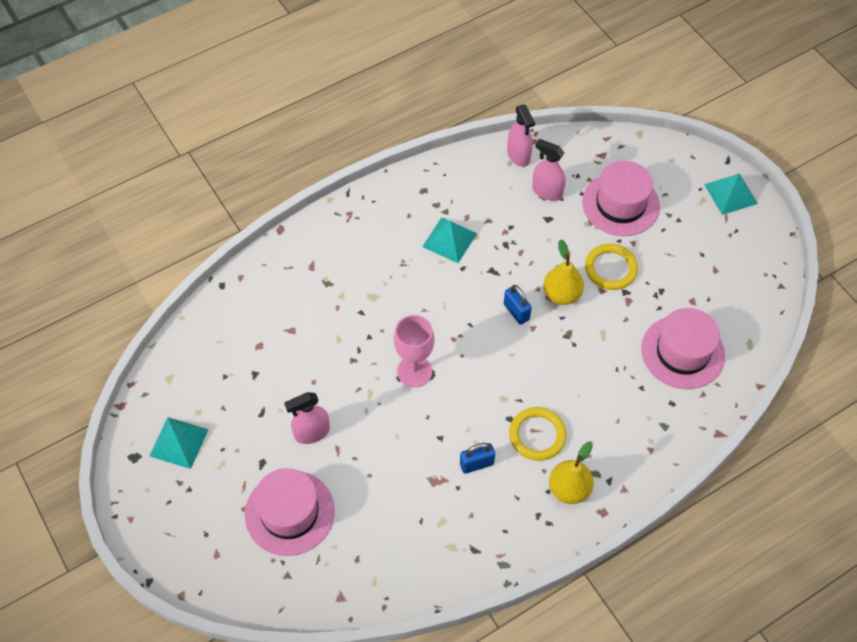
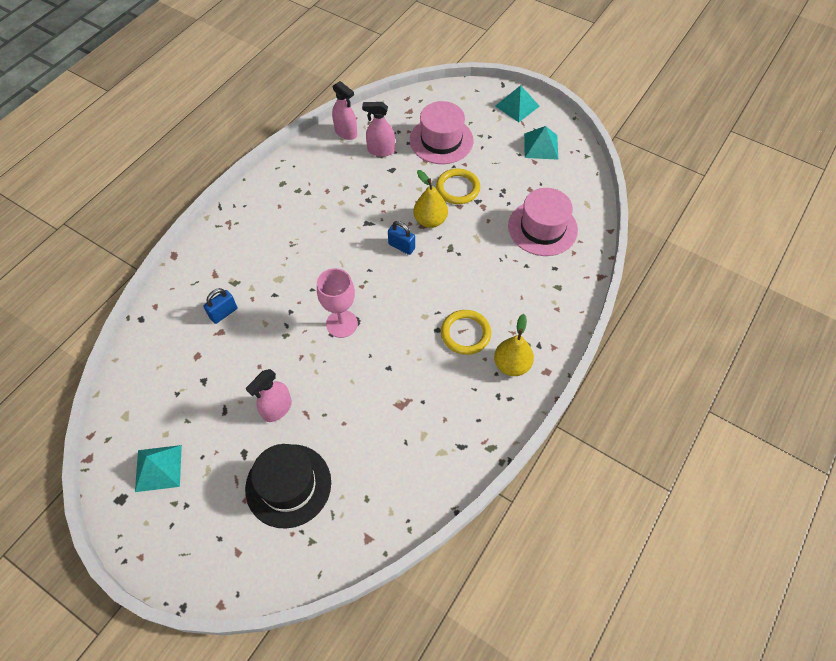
camera: 25 degrees left, 0 degrees up
pink hat [245,468,335,556] -> black hat [245,444,331,529]
turquoise pyramid [422,217,477,263] -> turquoise pyramid moved to [524,126,558,160]
blue padlock [460,443,495,474] -> blue padlock moved to [204,288,237,324]

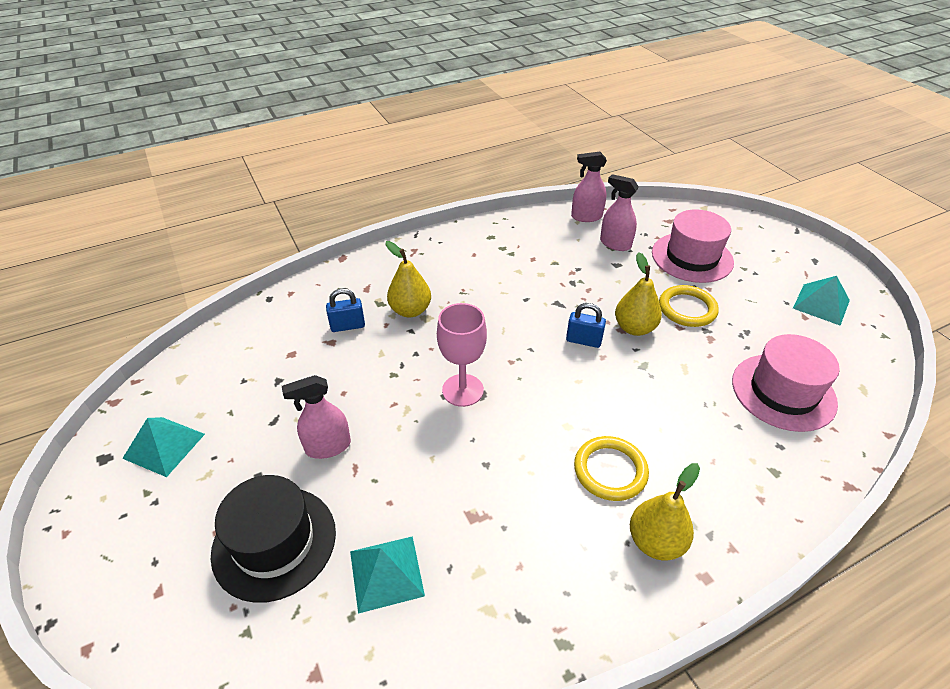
camera: 30 degrees right, 15 degrees down
pink spray bottle [332,81,357,140] -> pink spray bottle turned 105 degrees clockwise [571,152,607,222]
blue padlock [388,221,415,255] -> blue padlock turned 45 degrees counterclockwise [566,303,606,348]
turquoise pyramid [495,85,540,122] -> turquoise pyramid moved to [350,536,425,614]
none -> yellow pear [385,241,431,317]

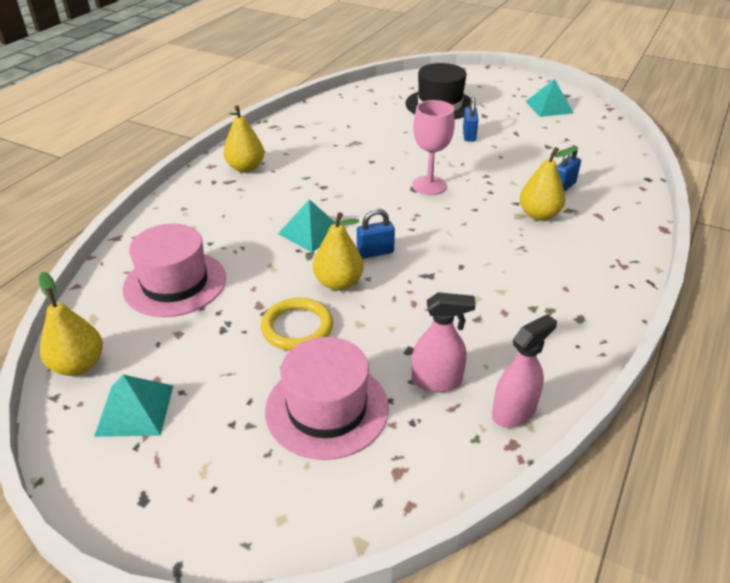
camera: 145 degrees right, 5 degrees down
pink spray bottle [282,375,351,459] -> blue padlock [463,96,478,141]
turquoise pyramid [350,536,425,614] -> turquoise pyramid moved to [278,199,336,252]
yellow ring [574,436,649,501] -> none
none -> yellow pear [39,272,103,376]

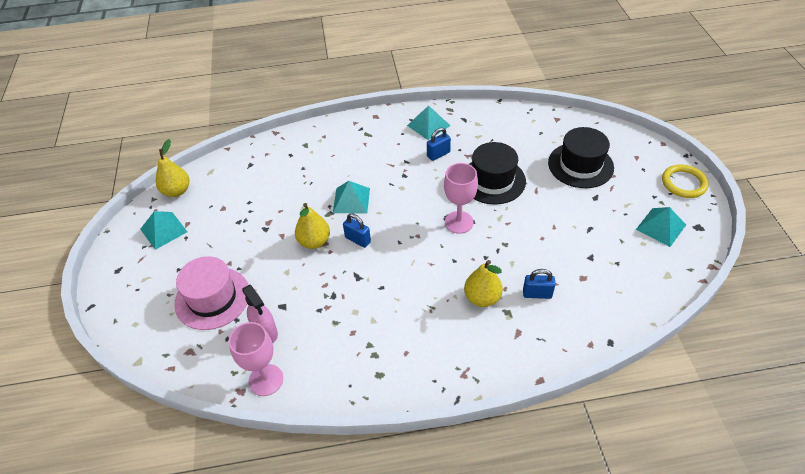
camera: 55 degrees right, 10 degrees up
pink hat [123,224,226,317] -> none
yellow pear [223,105,264,173] -> none
yellow ring [261,298,333,351] -> yellow ring moved to [662,164,709,198]
blue padlock [463,96,478,141] -> blue padlock moved to [427,128,451,161]
pink spray bottle [492,314,557,428] -> pink goblet [229,322,283,396]
none -> turquoise pyramid [407,105,450,140]
none -> black hat [469,142,526,205]

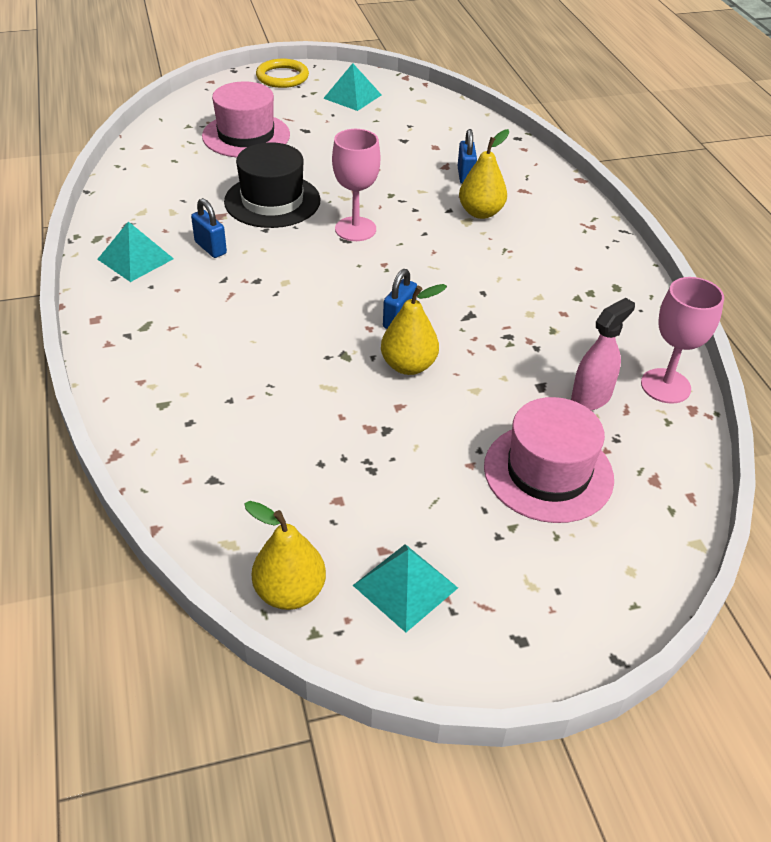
camera: 100 degrees left, 5 degrees down
turquoise pyramid [333,181,370,214] -> none
black hat [548,127,614,188] -> pink hat [202,81,290,158]

